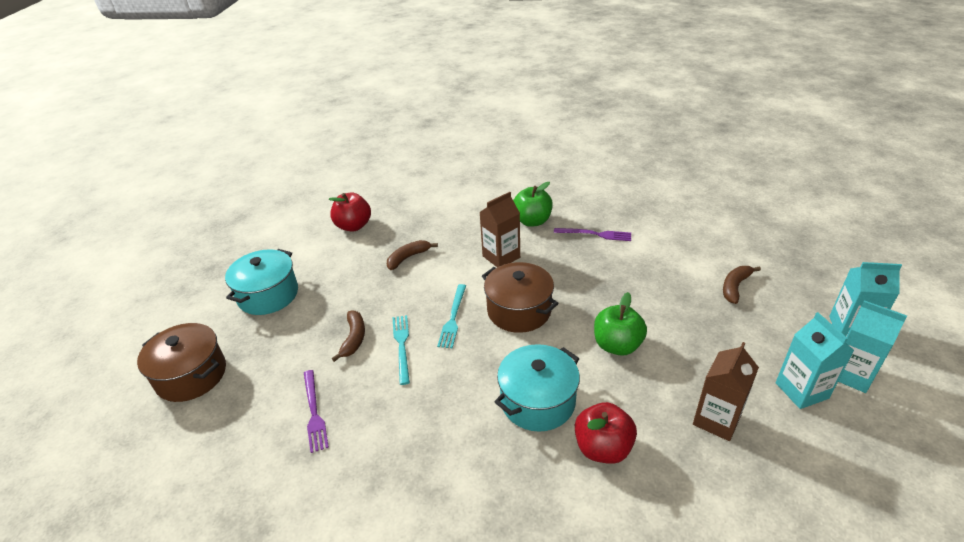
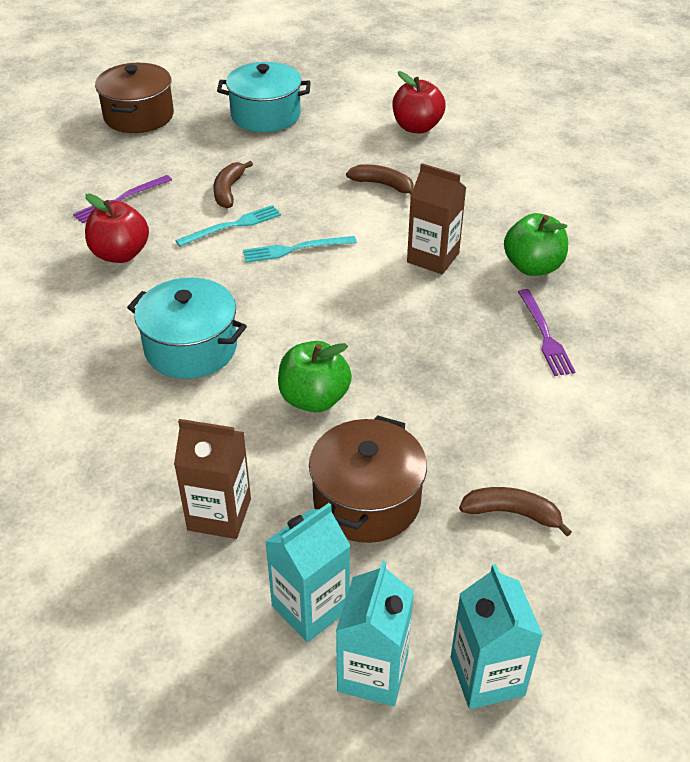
camera: 65 degrees right, 5 degrees up
brown banana [332,311,365,362] -> brown banana turned 120 degrees clockwise [214,161,253,208]
brown pot [482,262,559,333] -> brown pot moved to [309,415,427,543]
red apple [575,402,637,464] -> red apple moved to [85,194,149,263]

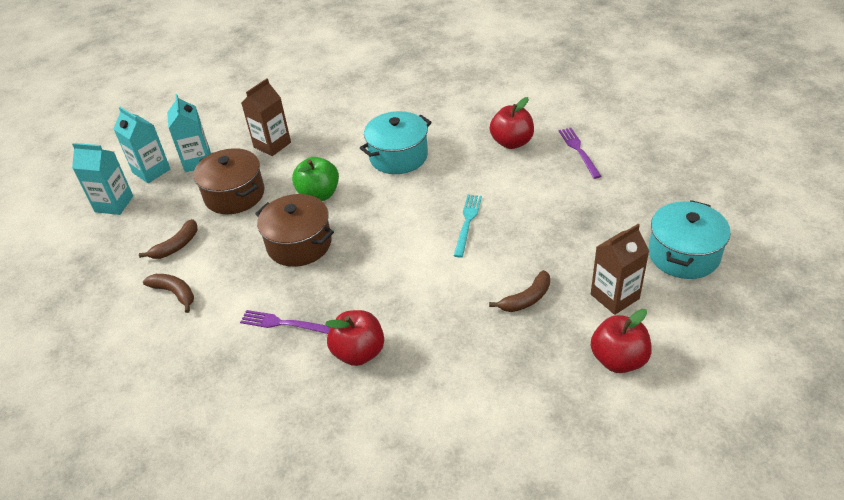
camera: 120 degrees right, 0 degrees up
brown pot [95,63,174,133] -> brown pot moved to [255,194,334,267]
turquoise fork [175,205,281,247] -> none
brown banana [214,161,253,208] -> brown banana moved to [143,274,194,313]
brown carton [407,163,466,274] -> brown carton moved to [591,224,649,315]
green apple [504,213,568,276] -> red apple [325,310,384,366]

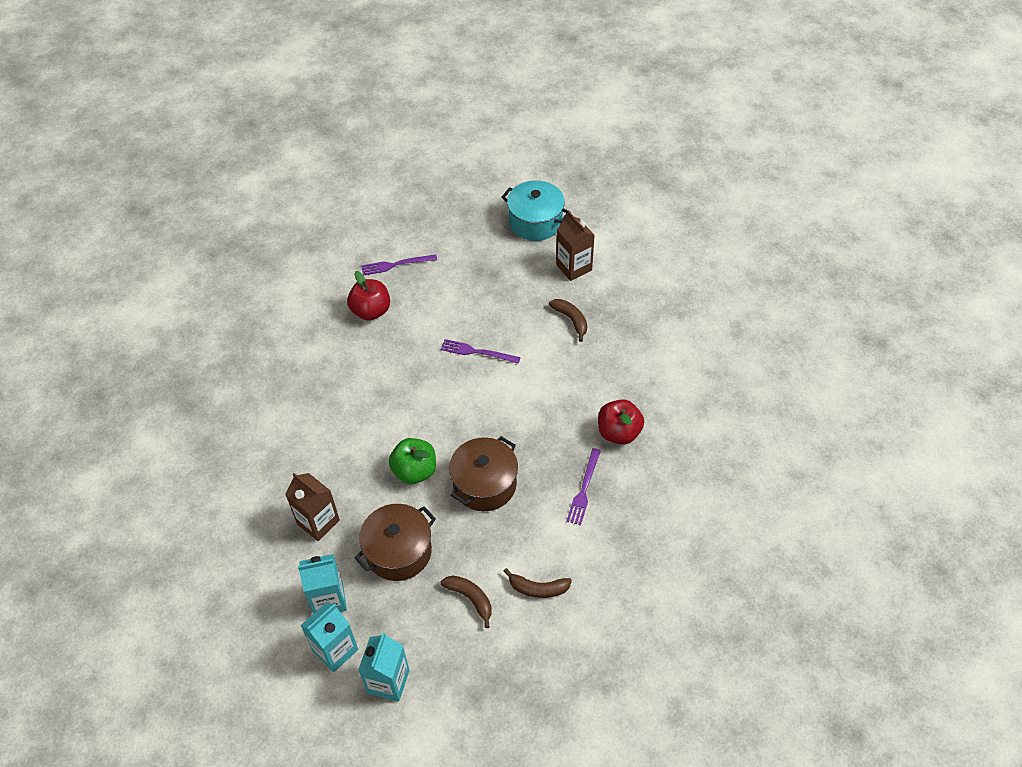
camera: 90 degrees left, 10 degrees up
brown banana [143,274,194,313] -> brown banana turned 120 degrees counterclockwise [504,568,572,598]
turquoise pot [360,111,432,174] -> none
turquoise fork [454,195,482,258] -> purple fork [441,339,521,364]
red apple [591,309,652,373] -> none

